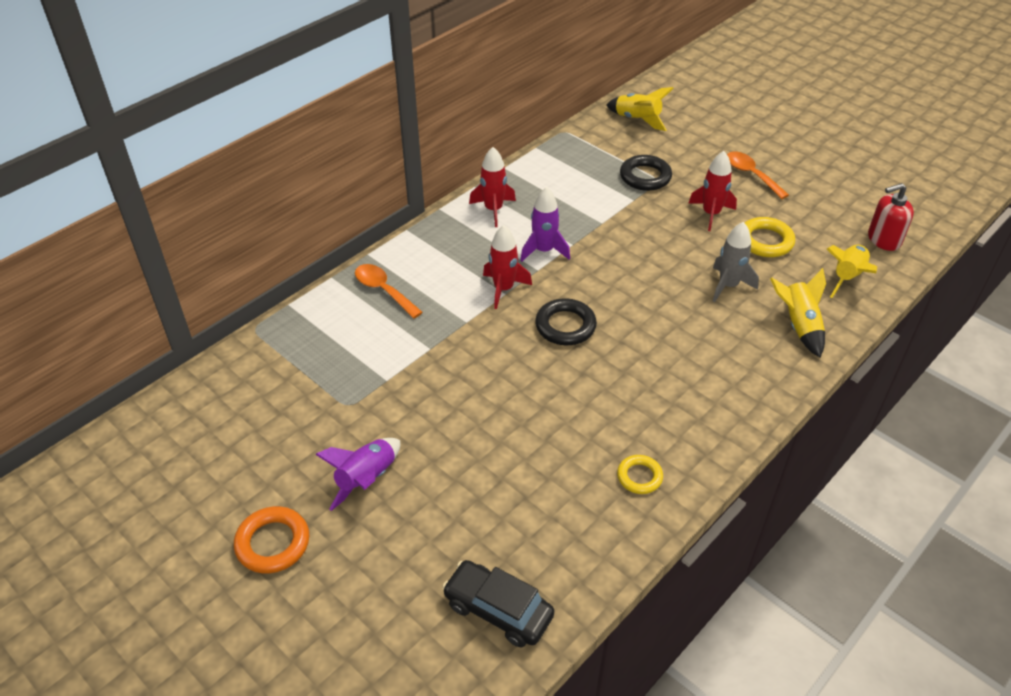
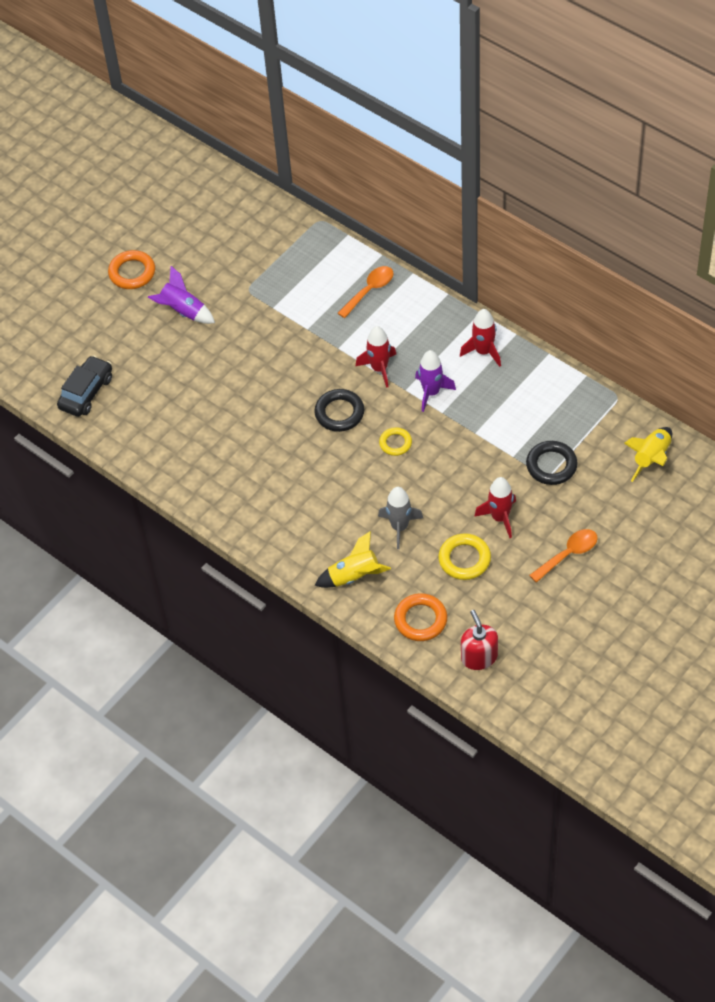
camera: 90 degrees right, 10 degrees up
yellow ring [617,455,663,494] -> yellow ring moved to [379,427,412,456]
yellow rocket [827,245,877,298] -> orange ring [394,593,447,641]

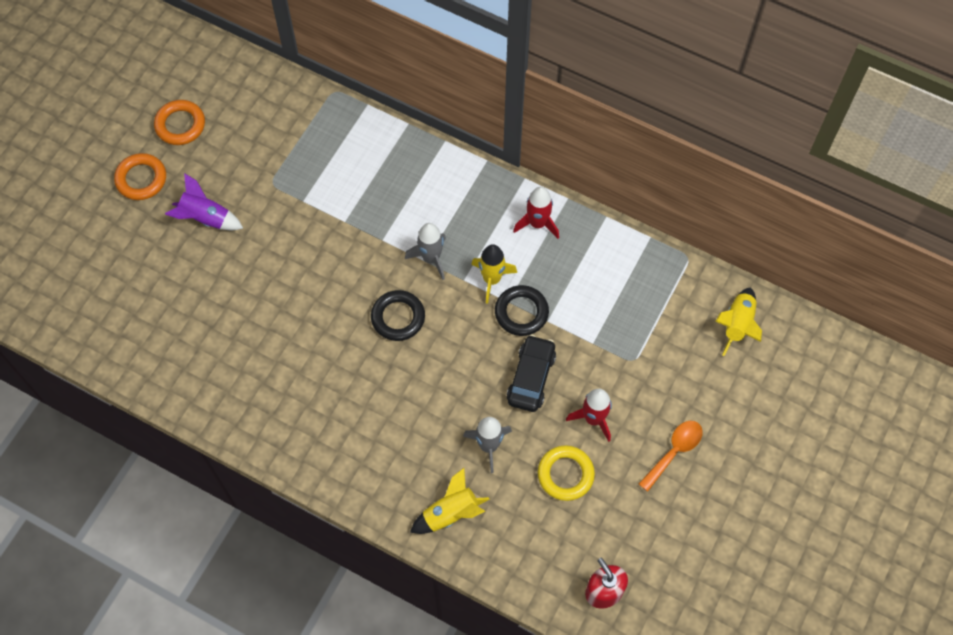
camera: 15 degrees left, 10 degrees up
black car [57,355,112,417] -> black car moved to [507,335,556,412]
orange spoon [338,266,393,318] -> none
red rocket [356,326,396,388] -> grey rocket [405,223,446,280]
yellow ring [379,427,412,456] -> none
orange ring [394,593,447,641] -> orange ring moved to [154,100,205,145]
purple rocket [415,350,456,412] -> yellow rocket [471,244,517,304]
black ring [526,441,578,485] -> black ring moved to [495,285,549,336]

